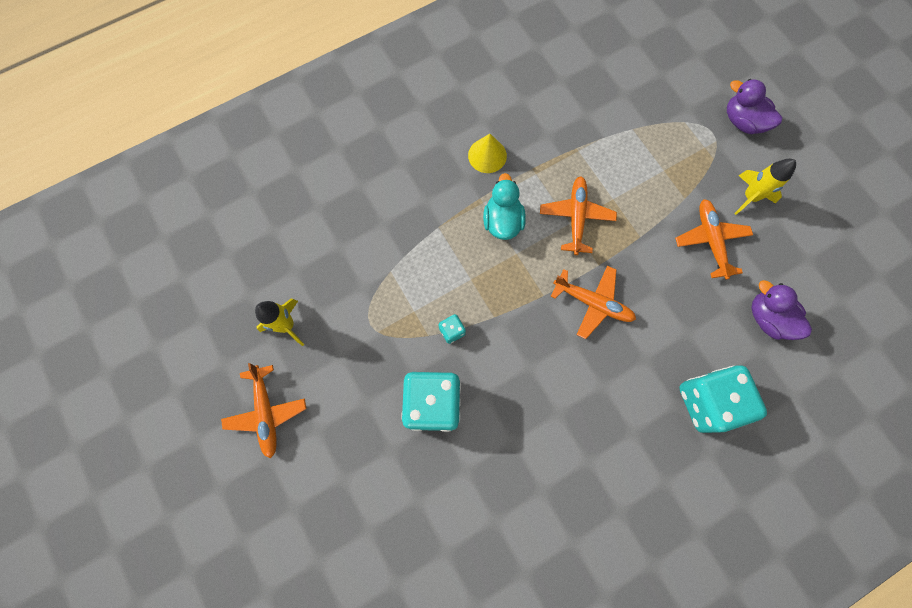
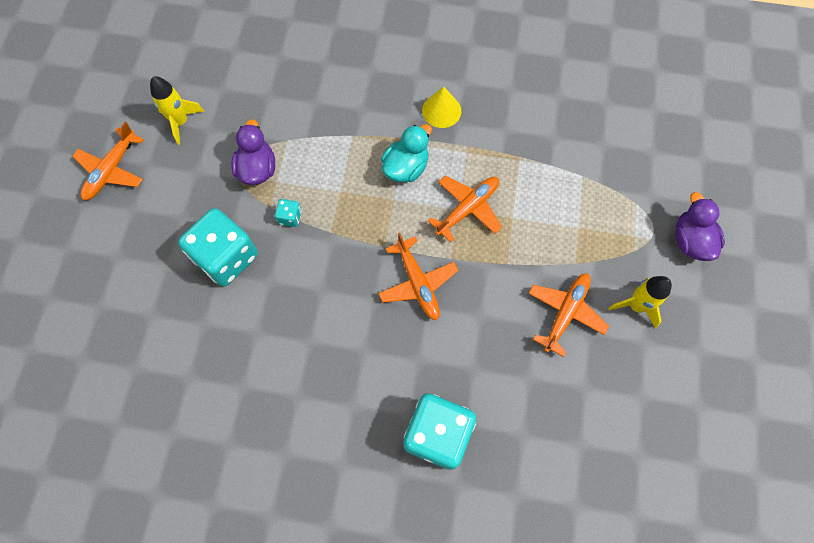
camera: 40 degrees right, 5 degrees down
purple duck [752,280,812,340] -> purple duck moved to [231,119,275,185]

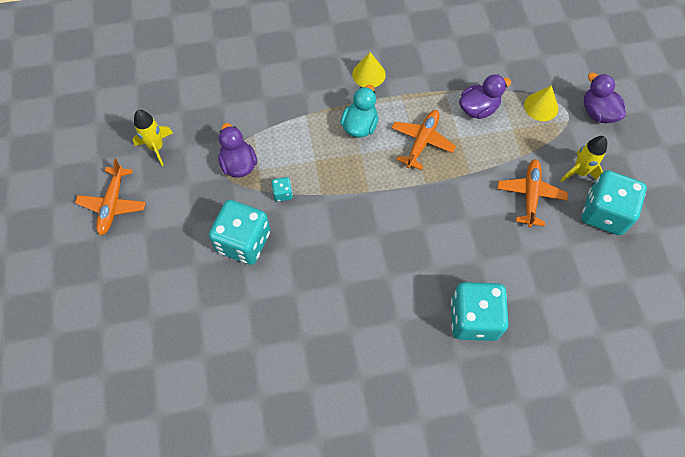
camera: 20 degrees left, 5 degrees down
orange plane [378,233,458,320] -> none
none -> purple duck [459,74,512,119]
none -> yellow cone [524,85,558,121]
none -> turquoise dice [582,170,647,235]

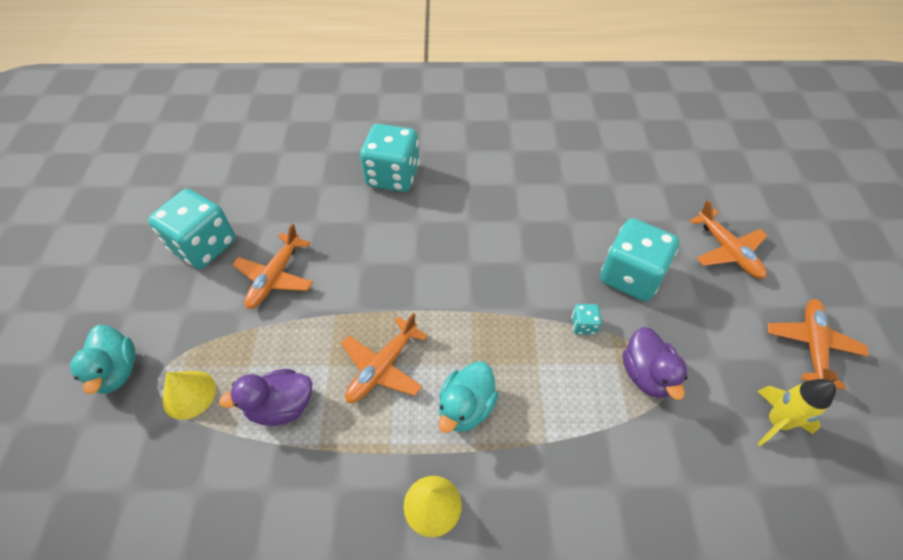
camera: 170 degrees left, 10 degrees down
yellow rocket [560,136,607,182] -> none
purple duck [584,73,626,123] -> turquoise duck [70,325,135,394]
none -> orange plane [690,200,768,279]

